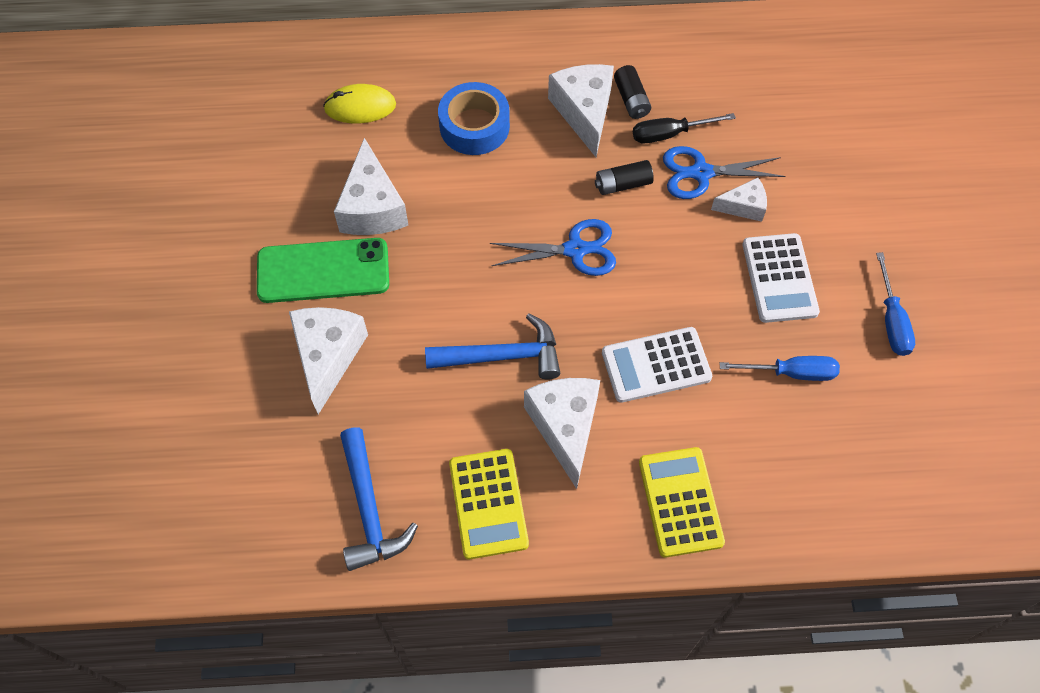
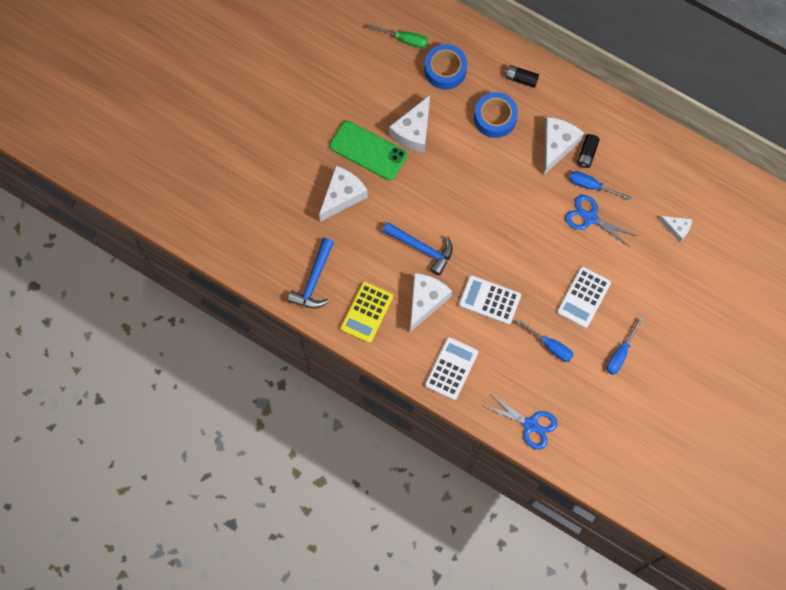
camera: 35 degrees right, 10 degrees up
yellow mouse [323,84,396,123] -> blue tape [424,44,467,90]
blue scissors [490,219,616,276] -> blue scissors moved to [484,392,558,450]
black battery [595,160,654,195] -> black battery moved to [505,65,539,88]
black screwdriver [633,113,736,143] -> blue screwdriver [569,171,631,200]
yellow calculator [639,447,725,557] -> white calculator [425,337,478,400]
white cheese [711,178,767,222] -> white cheese moved to [659,216,692,242]
none -> green screwdriver [367,25,428,48]

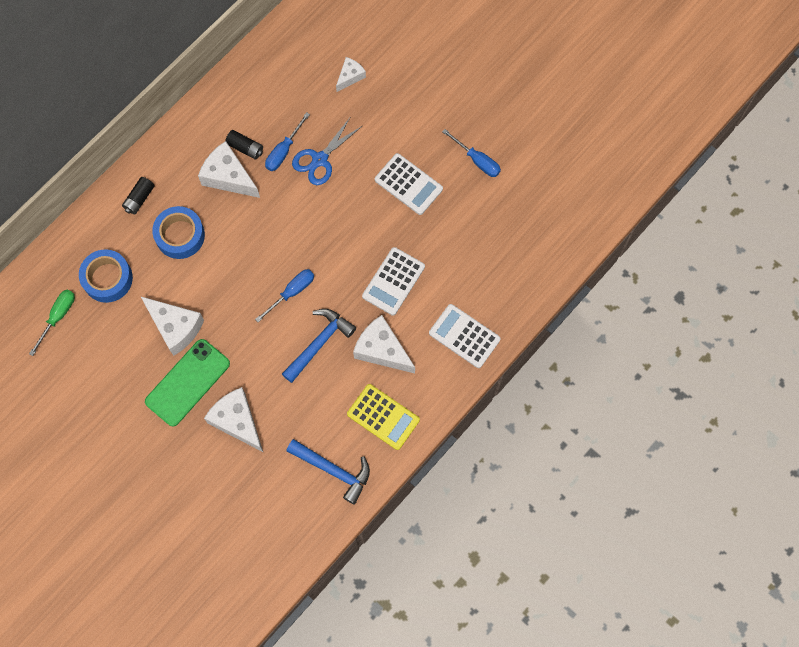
camera: 80 degrees left, 0 degrees up
blue scissors [484,392,558,450] -> none
blue screwdriver [516,319,574,362] -> blue screwdriver moved to [255,269,314,322]

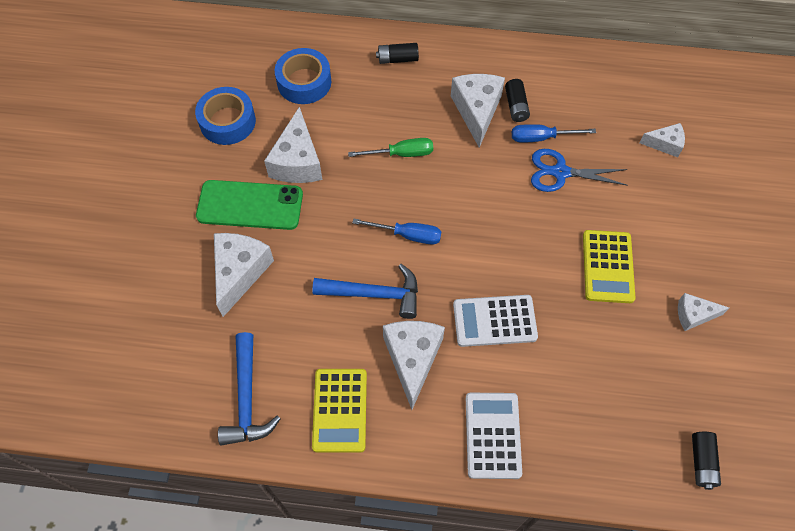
camera: 55 degrees right, 10 degrees down
green screwdriver [29,290,75,356] -> green screwdriver moved to [348,138,433,157]
blue tape [152,206,205,259] -> blue tape moved to [195,87,256,145]
white calculator [375,153,443,215] -> yellow calculator [583,230,636,303]
blue screwdriver [442,129,501,177] -> white cheese [678,293,729,331]
none -> black battery [692,432,721,490]

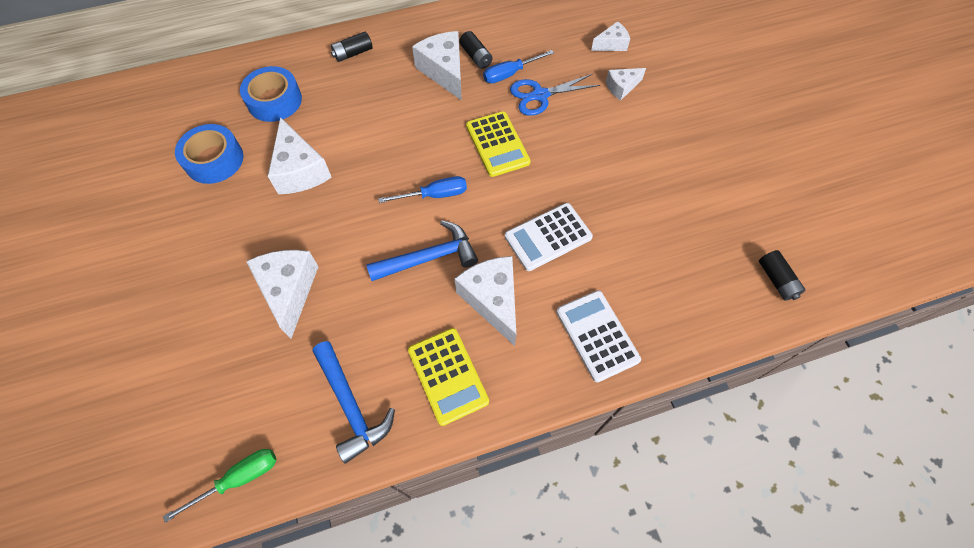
camera: 25 degrees left, 0 degrees up
green phone [196,180,303,230] -> none
green screwdriver [348,138,433,157] -> green screwdriver moved to [163,449,277,523]
yellow calculator [583,230,636,303] -> yellow calculator moved to [466,111,531,177]
white cheese [678,293,729,331] -> white cheese moved to [606,68,646,101]

